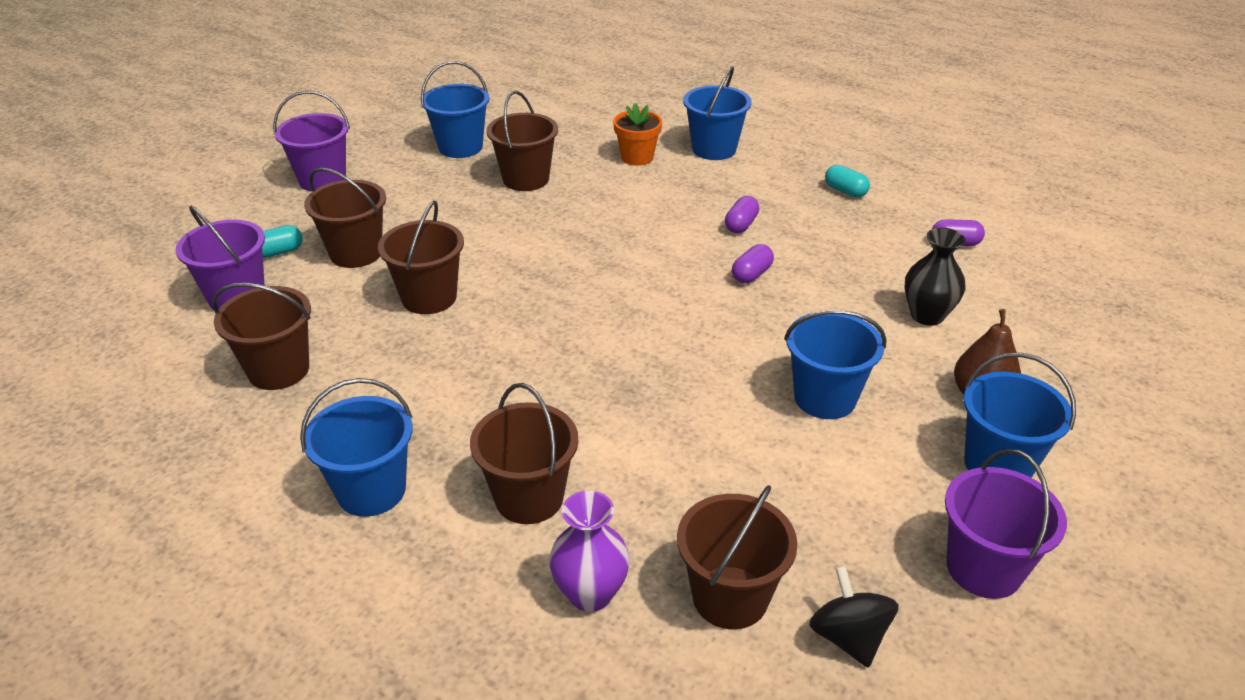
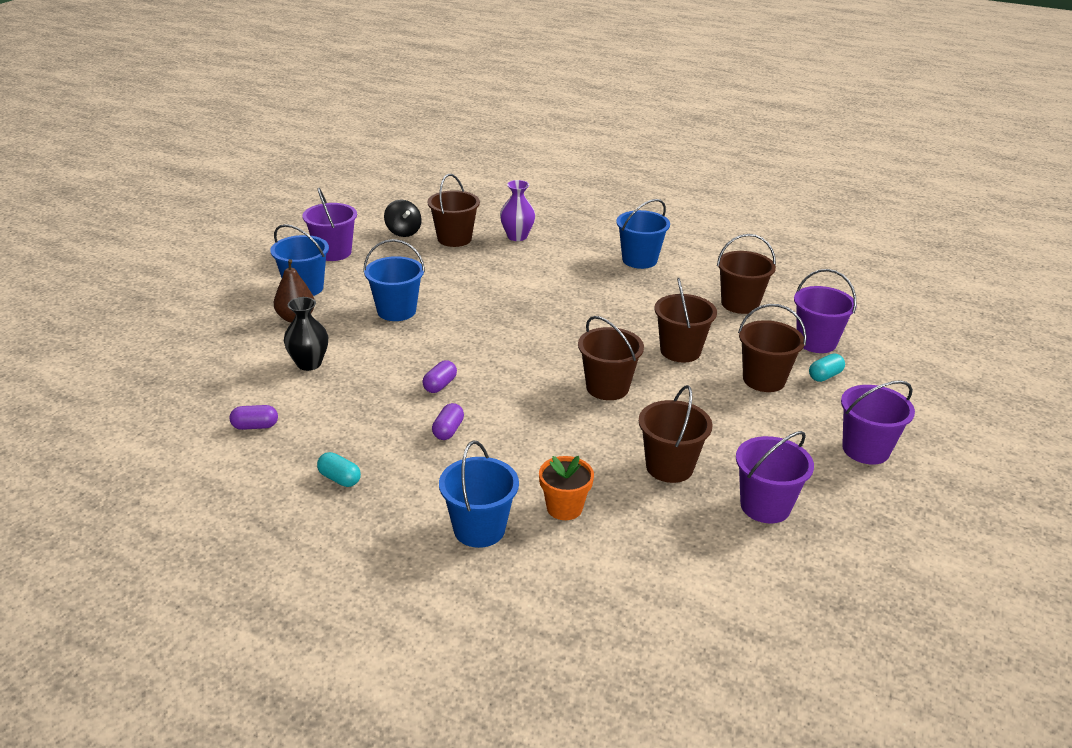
camera: 170 degrees right, 5 degrees down
blue bucket [421,61,490,158] -> purple bucket [736,431,814,523]
brown bucket [470,383,578,524] -> brown bucket moved to [578,316,644,400]

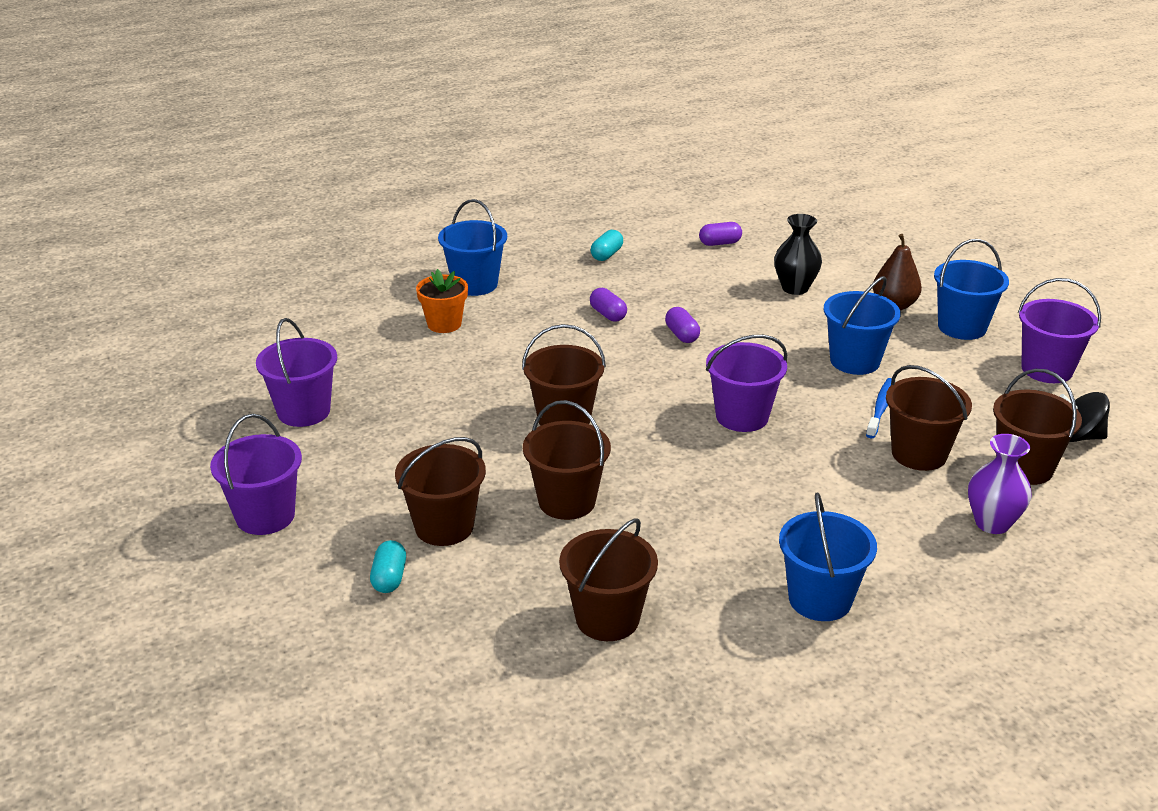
camera: 130 degrees right, 0 degrees up
purple capsule [230,405,278,430] -> purple capsule turned 45 degrees clockwise [699,222,742,246]
turquoise capsule [317,452,361,487] -> turquoise capsule turned 45 degrees counterclockwise [591,230,623,261]
brown bucket [639,385,713,483] -> brown bucket moved to [886,365,972,471]
purple bucket [794,269,857,353] -> purple bucket moved to [706,335,787,432]
none -> blue toothbrush [866,378,892,439]

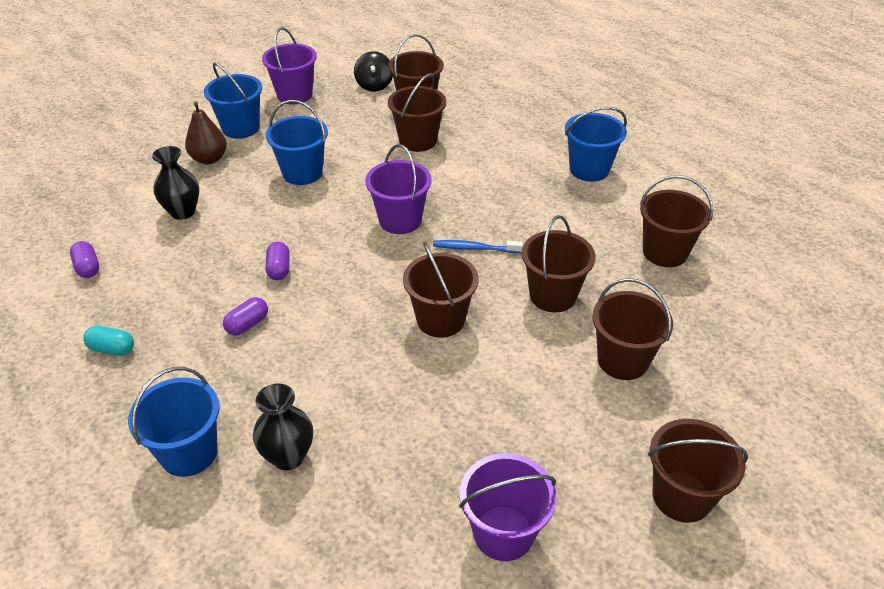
camera: 105 degrees left, 10 degrees up
purple bucket [210,414,302,535] -> brown bucket [648,419,748,523]
turquoise capsule [370,540,406,593] -> none
orange flower pot [416,269,468,333] -> black vase [253,383,313,470]
purple capsule [665,307,700,343] -> purple capsule turned 60 degrees counterclockwise [265,242,290,280]
blue toothbrush [866,378,892,439] -> blue toothbrush moved to [433,240,523,253]
purple vase [968,434,1032,534] -> none

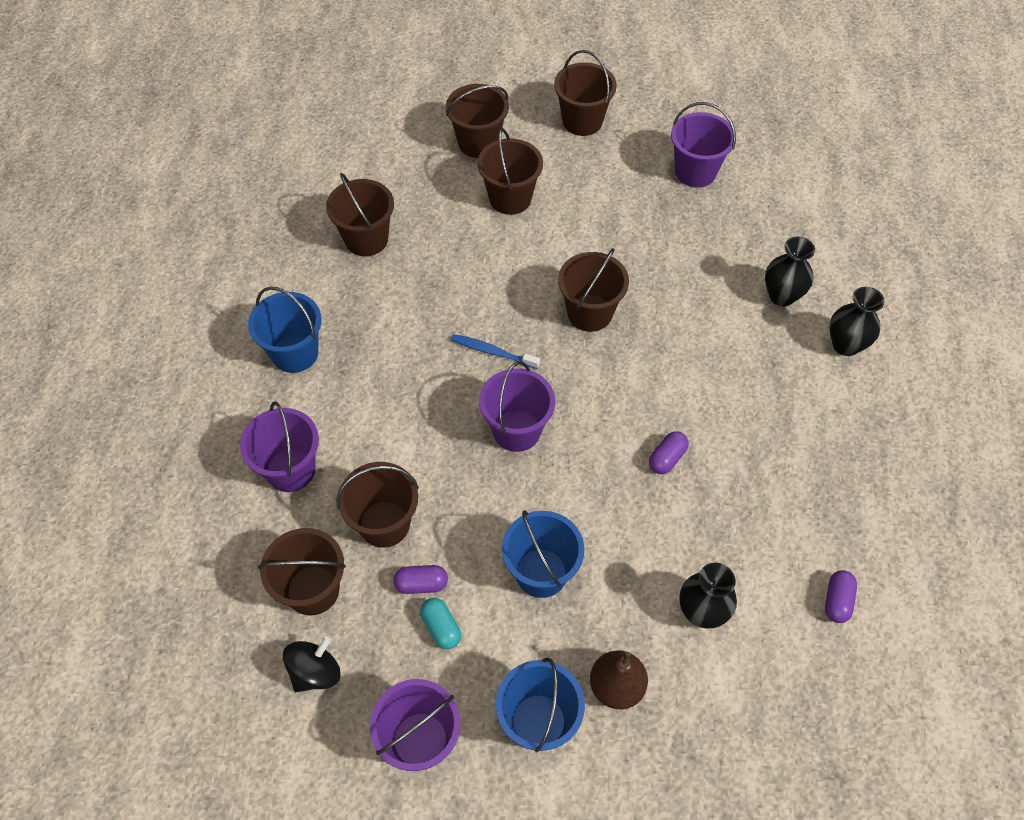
camera: 135 degrees left, 15 degrees up
turquoise capsule [83,326,134,356] -> turquoise capsule moved to [420,598,461,649]
blue bucket [128,367,220,477] -> black vase [829,287,885,356]
purple capsule [223,297,268,336] -> purple capsule moved to [393,565,448,594]
blue toothbrush [433,240,523,253] -> blue toothbrush turned 150 degrees clockwise [451,334,540,369]
brown bucket [522,215,595,312] -> brown bucket moved to [446,84,509,158]
none -> purple bucket [240,402,319,492]

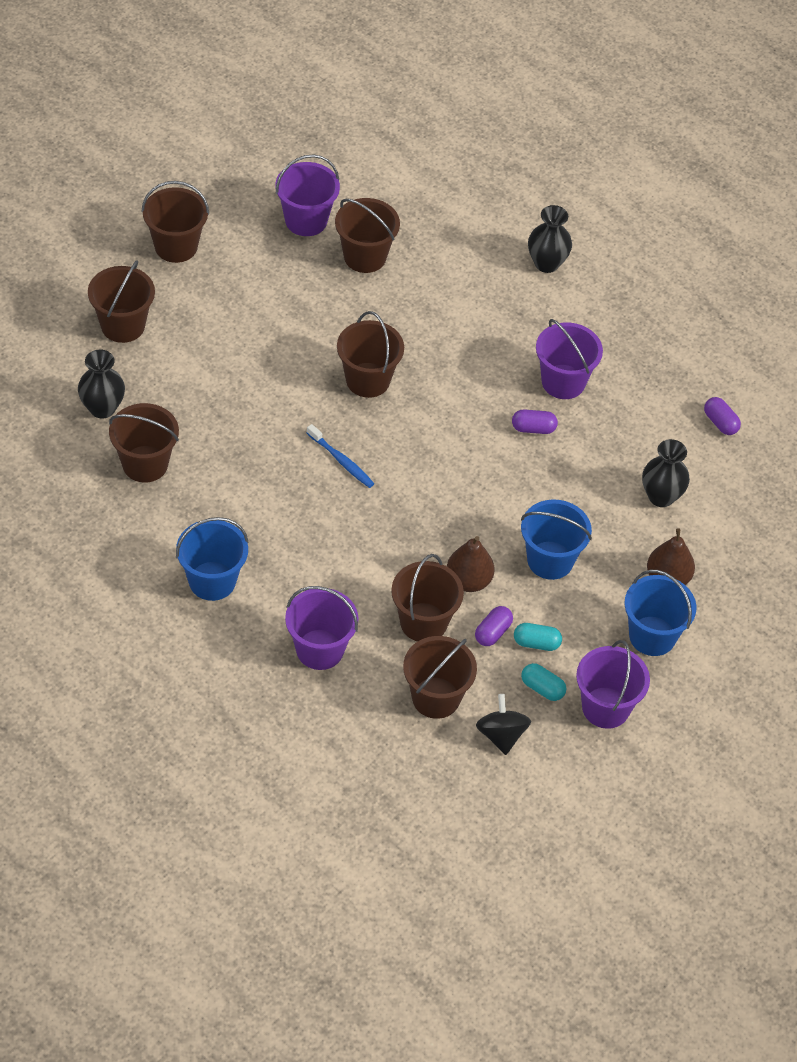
camera: 55 degrees left, 5 degrees down
blue toothbrush [451,334,540,369] -> blue toothbrush turned 105 degrees counterclockwise [307,424,375,488]
brown bucket [477,128,543,215] -> brown bucket moved to [335,198,400,273]
purple bucket [479,361,555,452] -> purple bucket moved to [536,319,603,399]
purple capsule [649,431,689,474] -> purple capsule turned 75 degrees counterclockwise [512,409,558,434]
black vase [765,236,815,306] -> black vase moved to [78,350,125,419]
none -> brown pear [447,536,495,592]
none -> turquoise capsule [521,663,566,701]

